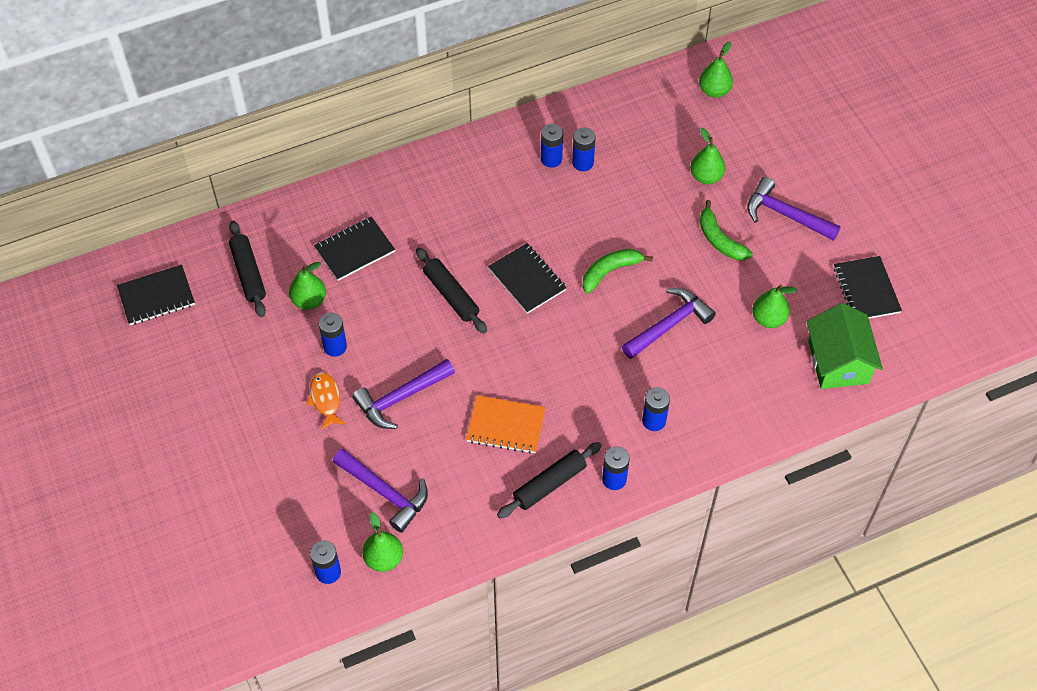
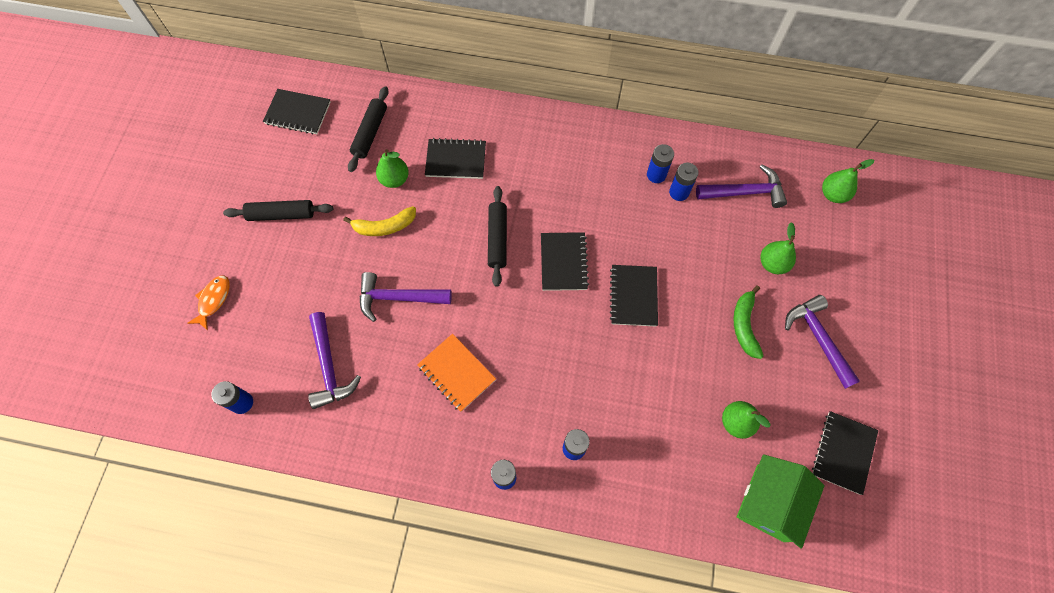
camera: 35 degrees right, 10 degrees up
orange fish [306,372,346,430] -> orange fish moved to [187,275,229,331]
blue battery [319,313,347,357] -> yellow banana [343,206,416,236]
green pear [362,512,403,572] -> none
black rolling pin [497,442,602,518] -> black rolling pin moved to [223,200,333,221]
green banana [583,249,653,294] -> black notebook [610,265,658,327]
purple hammer [622,288,716,359] -> purple hammer moved to [696,164,787,208]

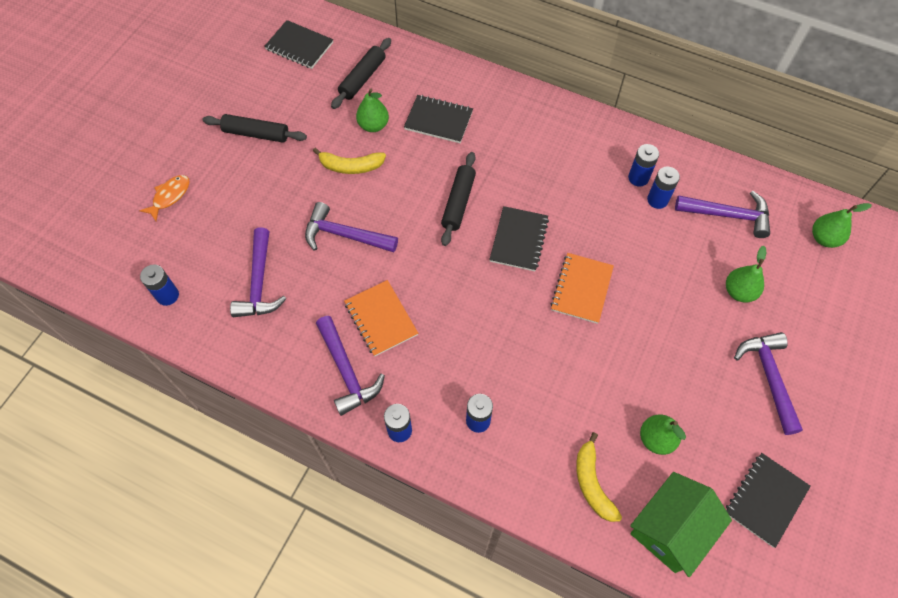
camera: 15 degrees right, 5 degrees down
black notebook [610,265,658,327] -> orange notebook [551,253,614,324]
green banana [734,285,763,359] -> none
none -> purple hammer [316,316,385,416]
none -> yellow banana [576,432,622,522]

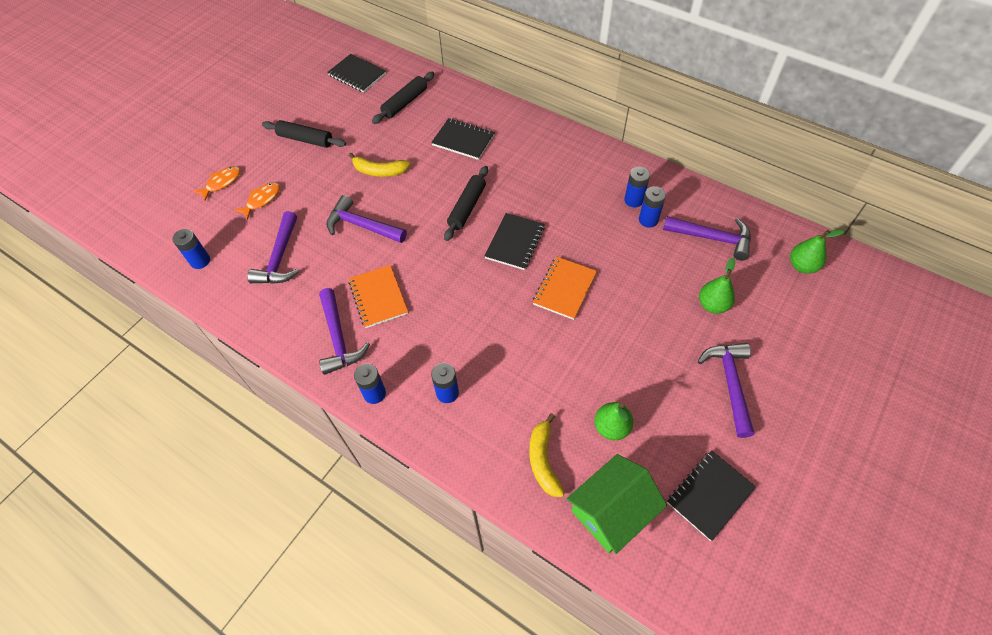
camera: 10 degrees right, 5 degrees down
green pear [356,88,389,132] -> none
none -> orange fish [234,182,280,220]

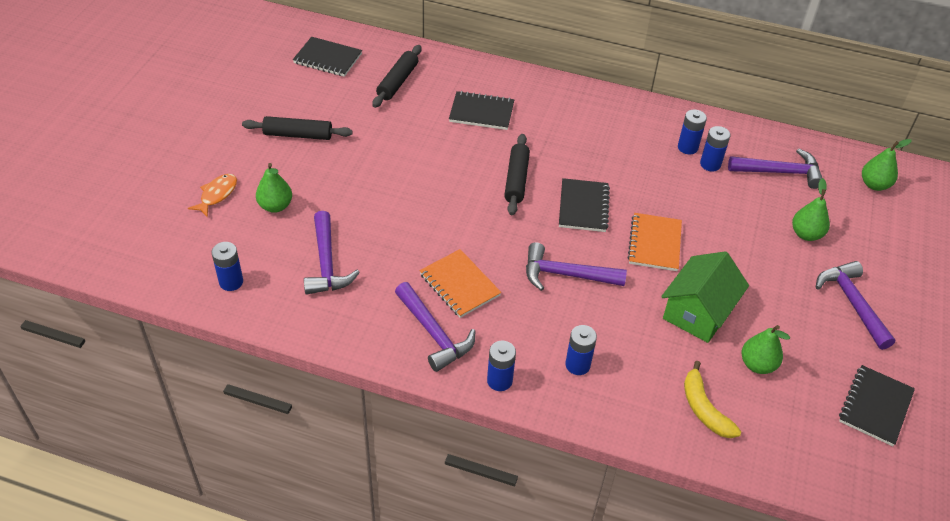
camera: 20 degrees left, 10 degrees down
orange fish [234,182,280,220] -> green pear [256,163,292,213]
purple hammer [326,195,407,243] -> purple hammer moved to [526,242,627,291]
yellow banana [349,153,411,177] -> none
green house [567,454,667,554] -> green house moved to [661,251,749,343]

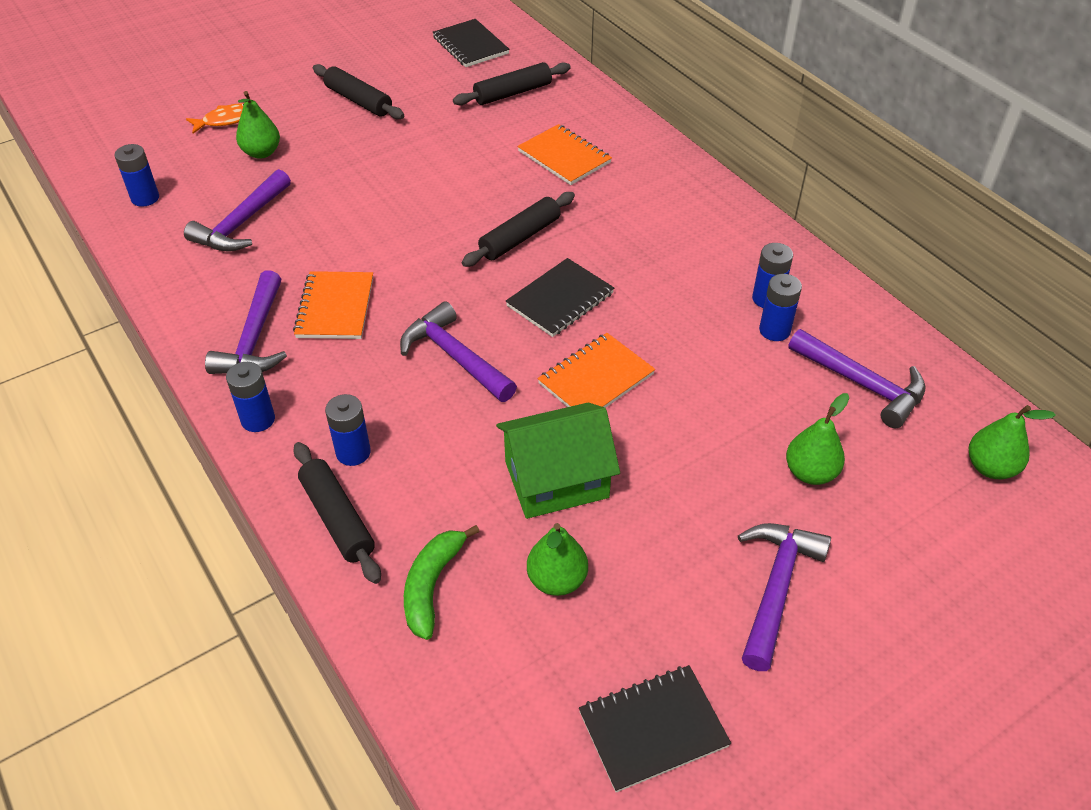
camera: 40 degrees right, 0 degrees up
black notebook [449,91,514,130] -> orange notebook [517,124,612,185]
yellow banana [684,361,741,438] -> green banana [404,525,480,640]
none -> black rolling pin [293,442,381,584]

